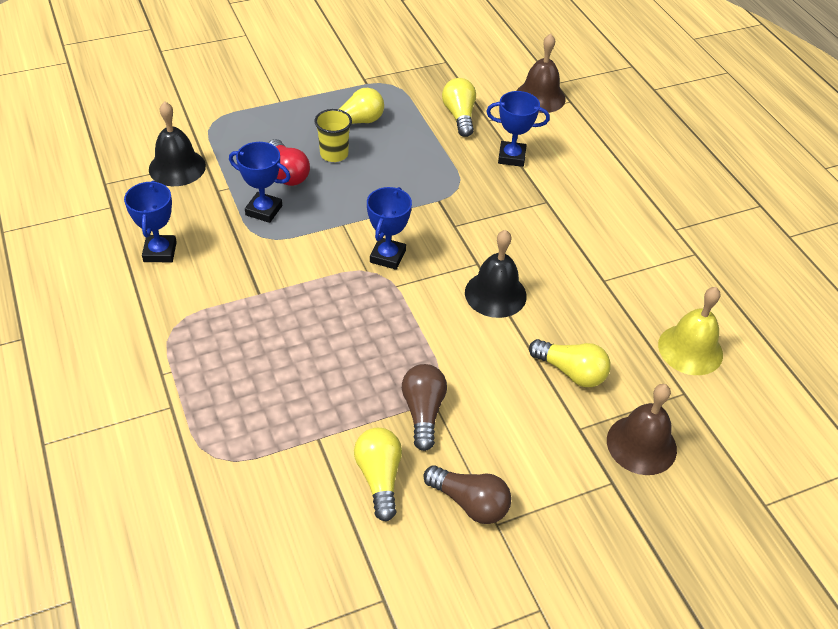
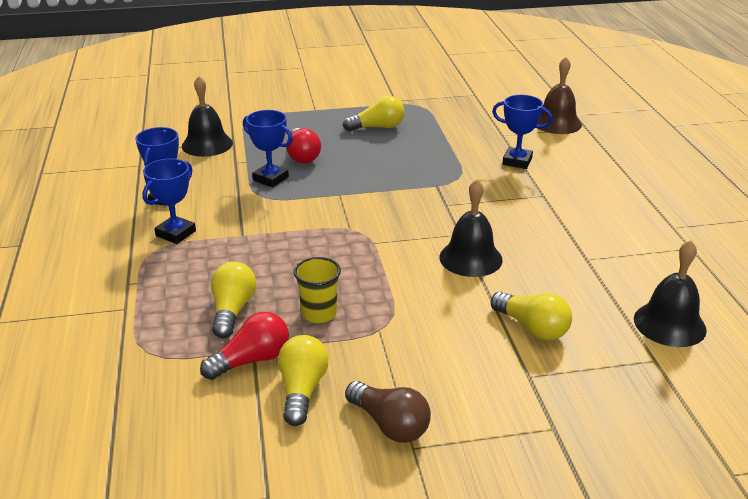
camera: 15 degrees right, 15 degrees down
yellow cup [314,109,352,162] -> yellow cup moved to [294,257,341,323]
blue trophy [367,187,412,270] -> blue trophy moved to [142,158,196,244]
brown light bulb [402,364,447,451] -> none
yellow light bulb [442,78,476,137] -> yellow light bulb moved to [211,262,256,338]
brown bell [607,384,677,475] -> none
yellow bell [658,287,723,375] -> black bell [634,240,707,347]
none -> red light bulb [200,312,289,380]

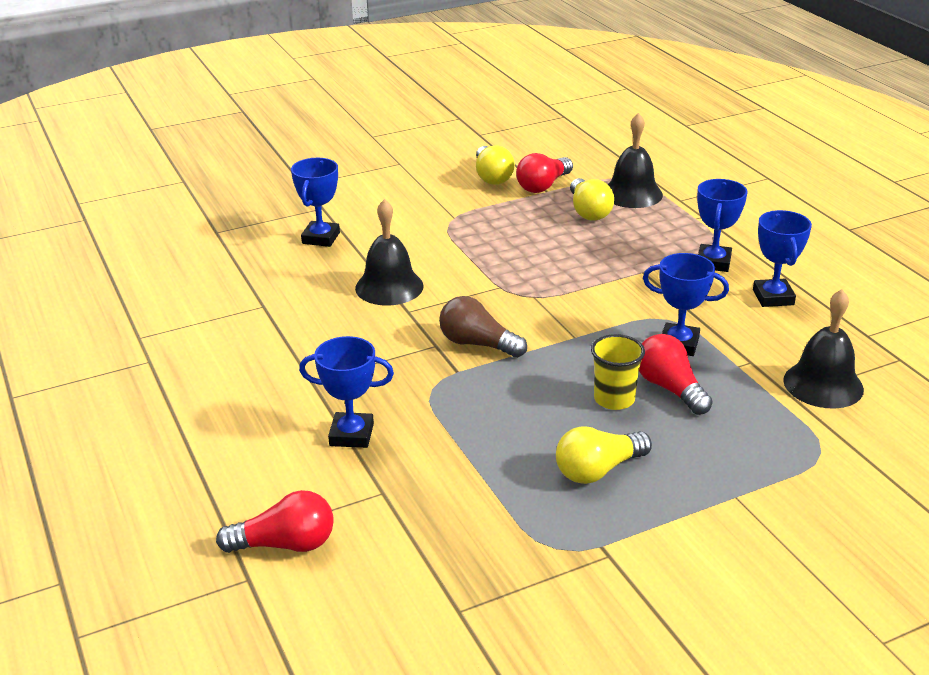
camera: 165 degrees right, 0 degrees up
yellow cup [294,257,341,323] -> yellow cup moved to [591,334,645,410]
brown light bulb [345,381,431,443] -> brown light bulb moved to [439,296,527,358]
yellow light bulb [491,292,572,340] -> blue trophy [291,158,340,247]
brown bell [537,57,582,134] -> red light bulb [216,490,334,553]
black bell [634,240,707,347] -> black bell moved to [608,113,663,208]

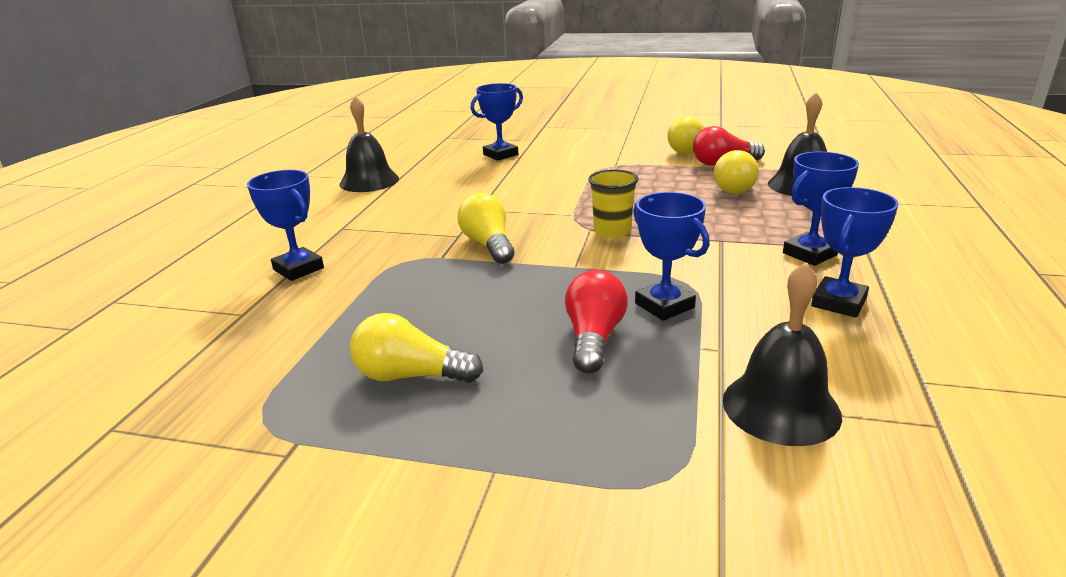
camera: 40 degrees right, 5 degrees down
red light bulb [216,490,334,553] -> none
black bell [355,199,424,305] -> black bell moved to [339,96,399,192]
brown light bulb [439,296,527,358] -> yellow light bulb [458,193,514,264]
yellow cup [591,334,645,410] -> yellow cup moved to [588,169,638,238]

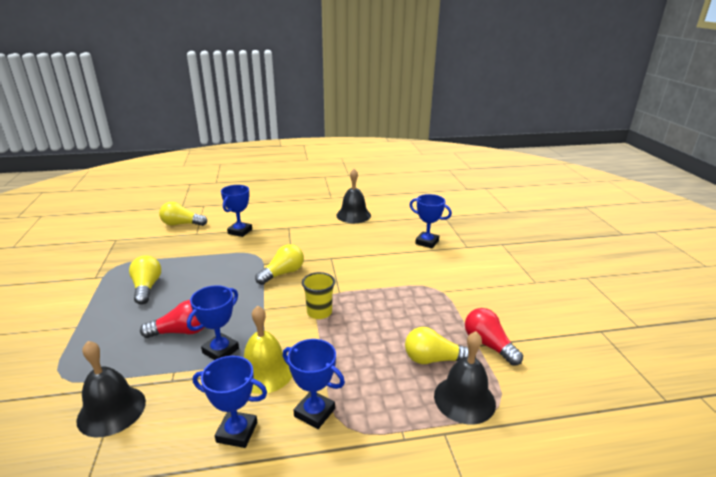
camera: 65 degrees right, 0 degrees up
yellow light bulb [668,116,705,154] -> yellow light bulb moved to [159,202,207,226]
none -> yellow bell [244,305,292,394]

